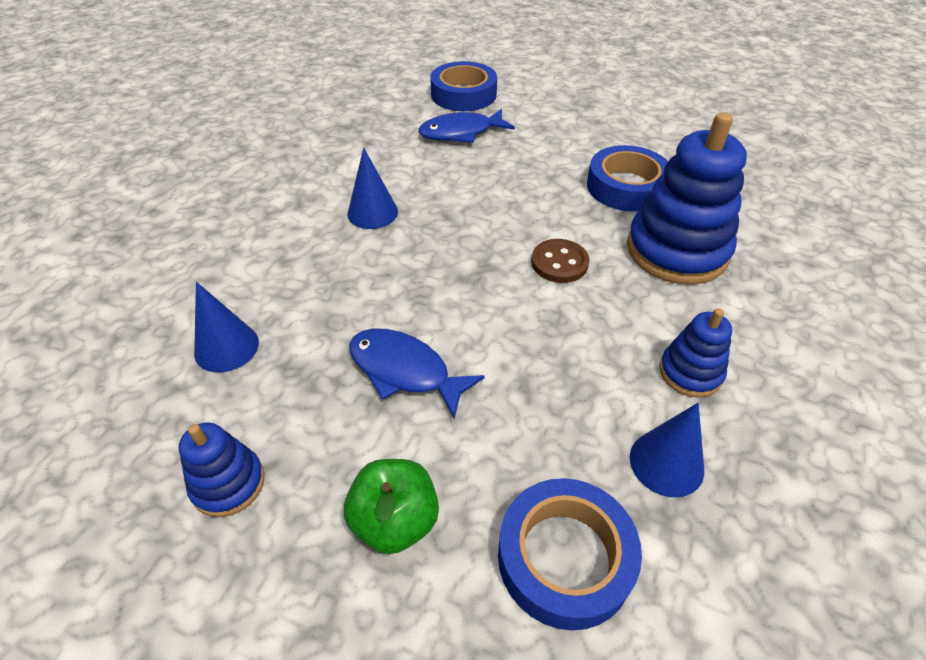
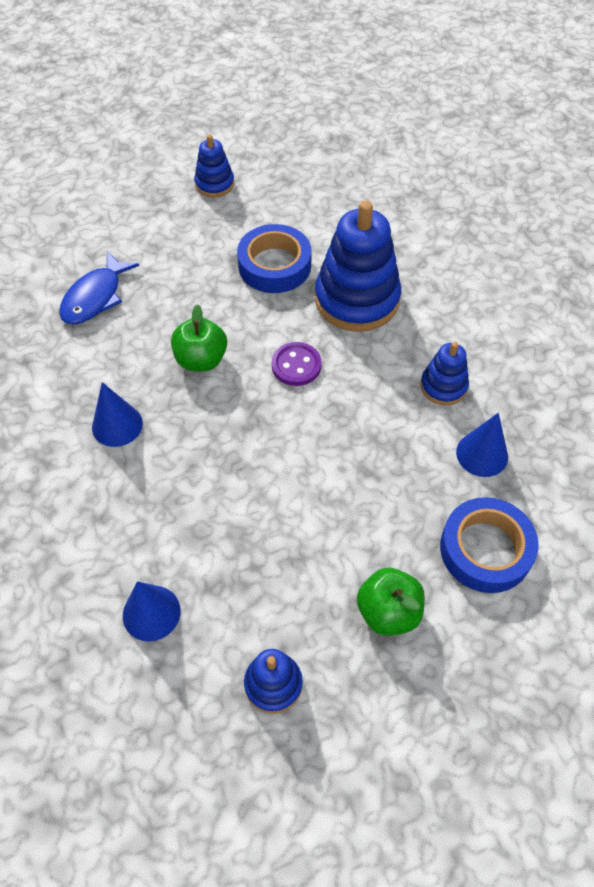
camera: 45 degrees left, 10 degrees up
blue fish [349,328,485,419] -> none
blue tape [430,61,497,111] -> none
brown button [531,239,589,283] -> purple button [272,342,322,386]
none -> green apple [171,304,227,371]
none -> blue stacking toy [194,134,234,197]

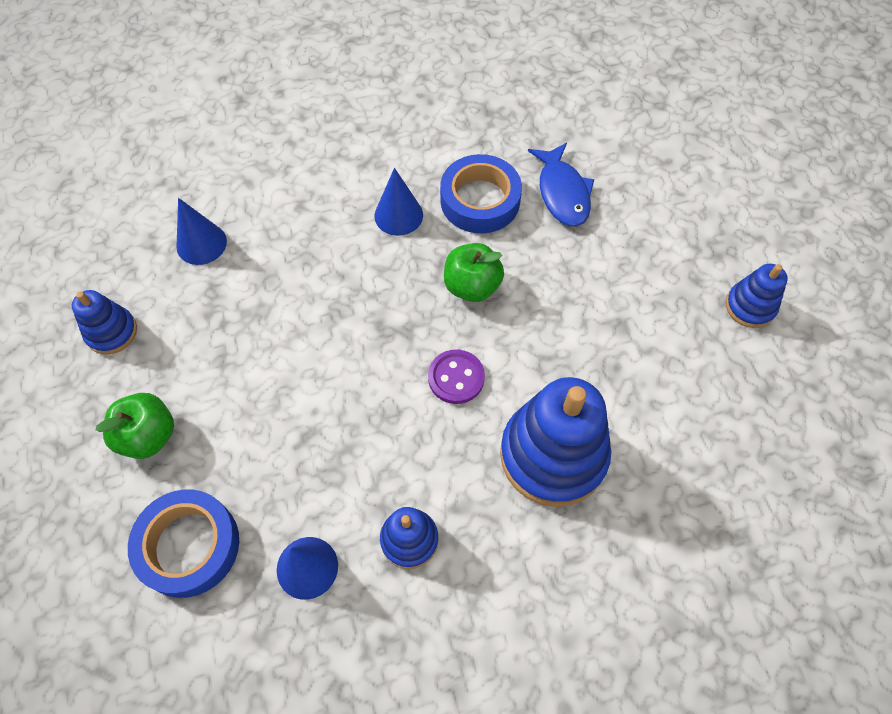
camera: 95 degrees right, 5 degrees up
blue fish [59,251,139,324] -> blue fish turned 135 degrees counterclockwise [528,143,594,226]
blue tape [237,224,312,293] -> blue tape moved to [440,154,522,233]

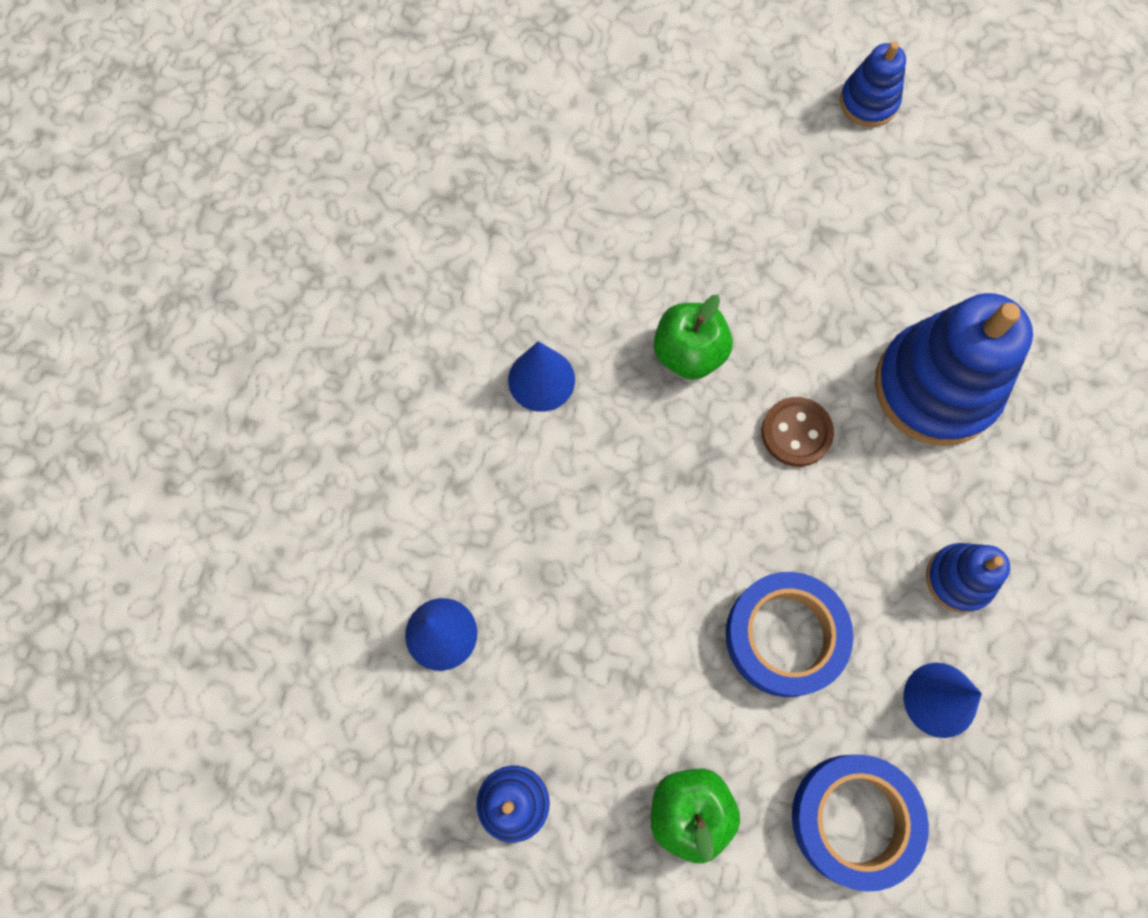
camera: 60 degrees left, 10 degrees up
purple button [428,349,485,404] -> brown button [762,397,834,467]
blue tape [440,154,522,233] -> blue tape moved to [726,572,854,697]
blue fish [528,143,594,226] -> none

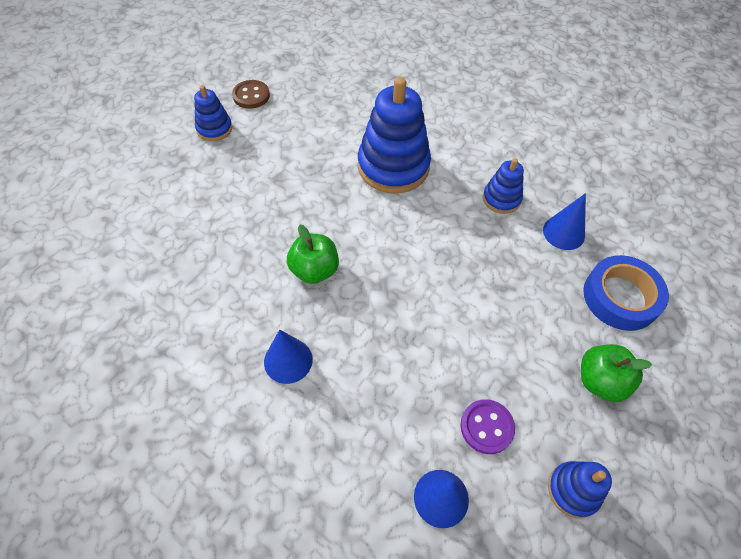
camera: 70 degrees left, 15 degrees down
blue tape [726,572,854,697] -> none
brown button [762,397,834,467] -> brown button moved to [232,80,270,109]
none -> purple button [460,399,515,454]

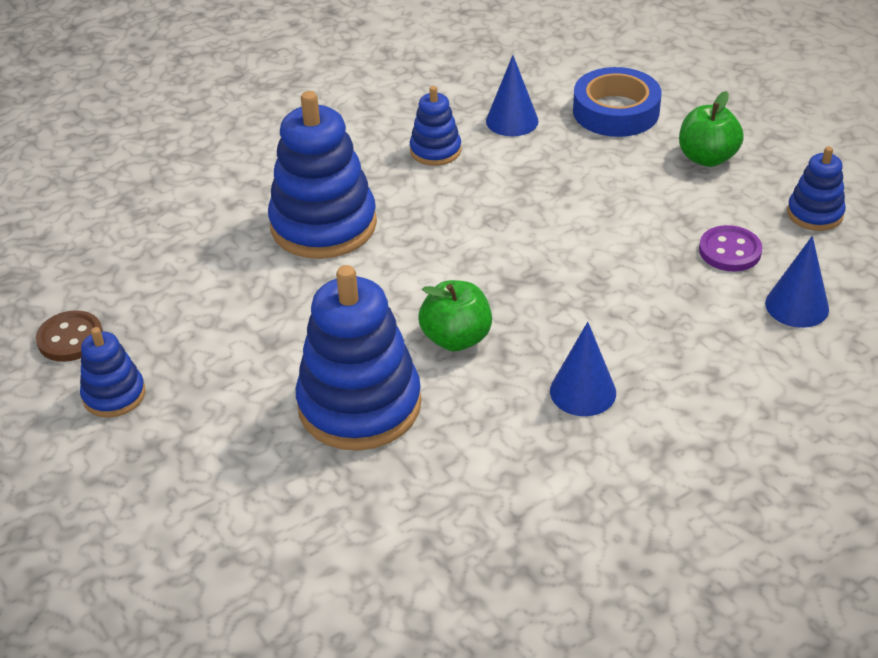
camera: 65 degrees left, 15 degrees down
none -> blue stacking toy [296,265,421,451]

